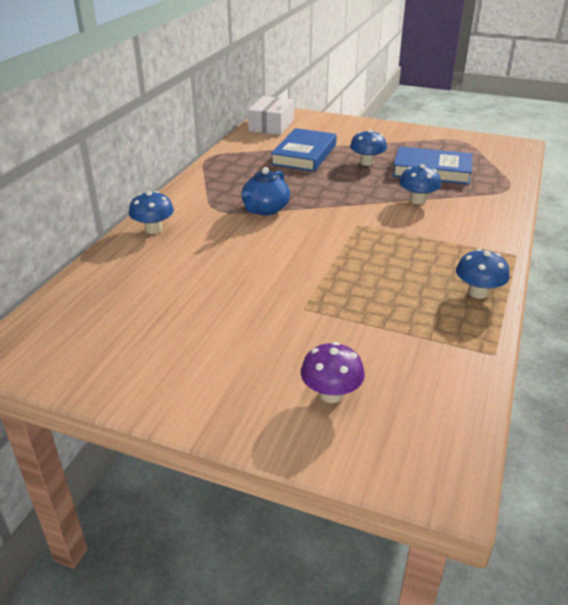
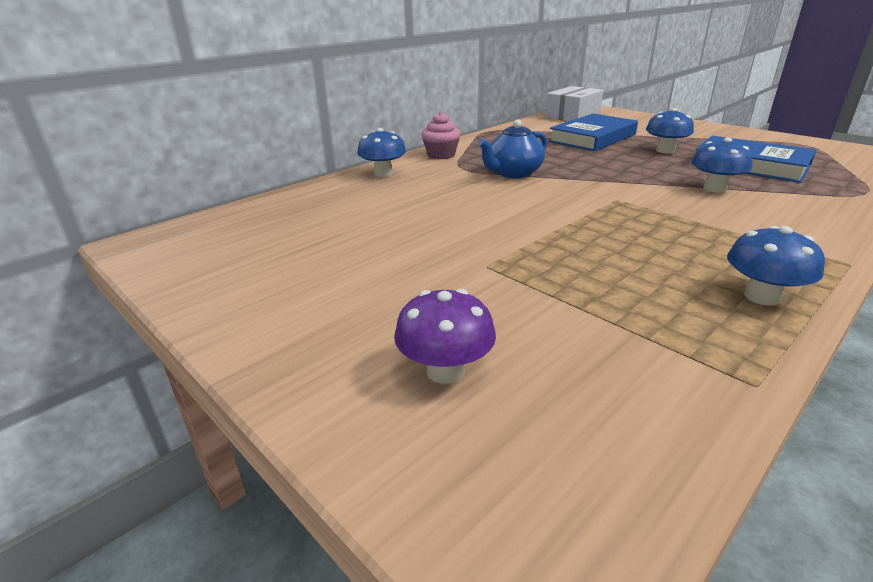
camera: 25 degrees right, 5 degrees down
none -> pink cupcake [421,112,461,159]

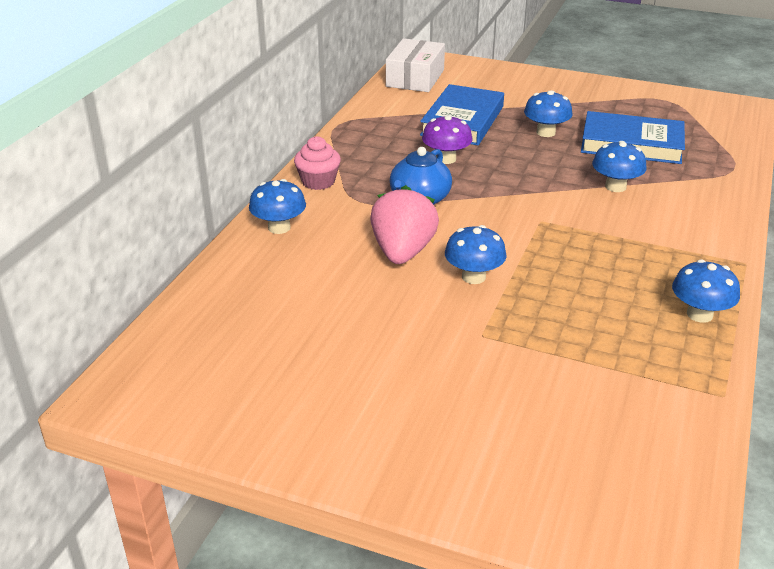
camera: 25 degrees left, 5 degrees up
purple mushroom [394,289,496,384] -> purple mushroom moved to [422,115,473,164]
none -> pink strawberry [370,185,439,264]
none -> blue mushroom [445,225,507,284]

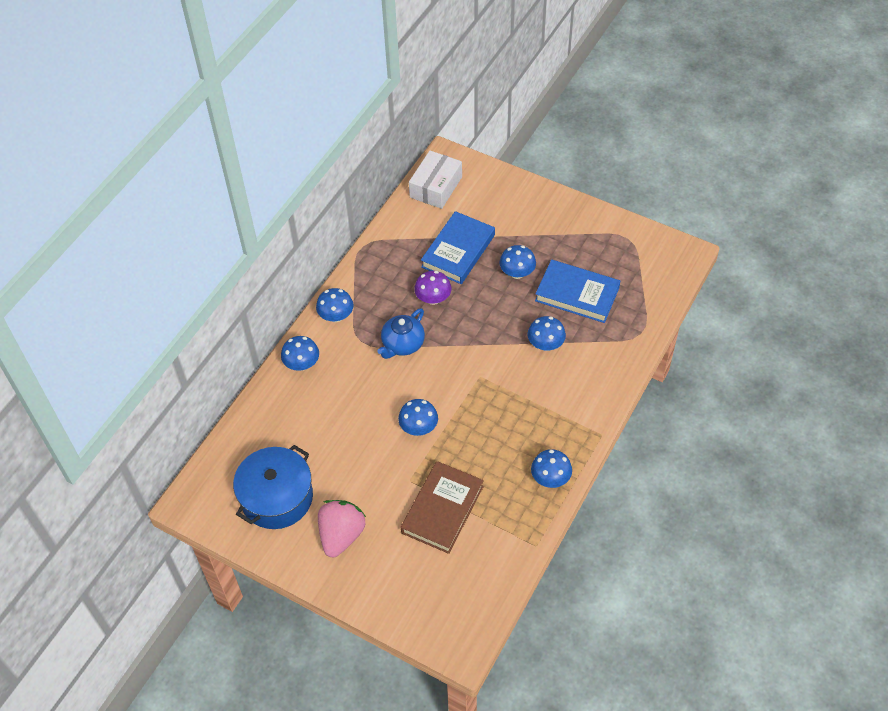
camera: 10 degrees right, 20 degrees up
pink cupcake [294,136,341,190] -> blue mushroom [316,288,354,322]
pink strawberry [370,185,439,264] -> pink strawberry moved to [318,500,366,557]
none -> blue pot [233,445,313,529]
none -> brown book [401,461,484,554]

